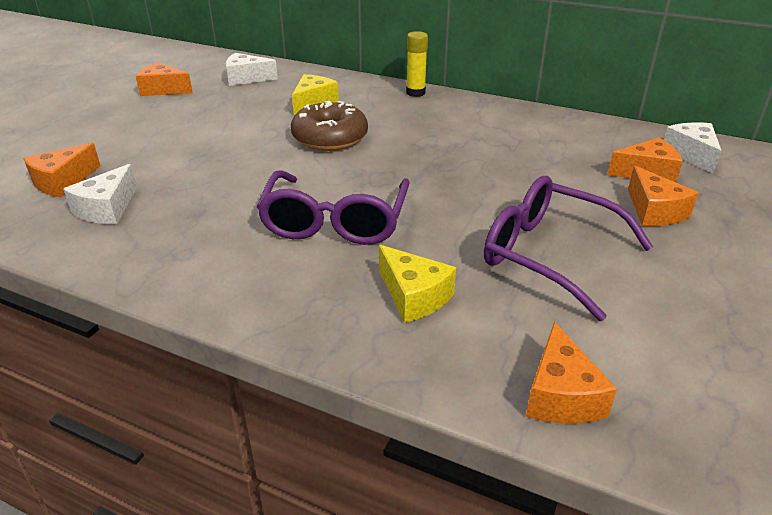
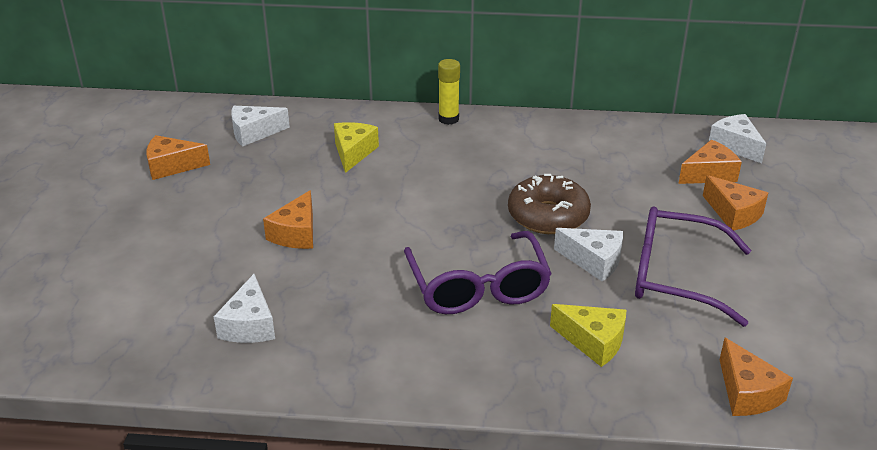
camera: 20 degrees left, 0 degrees up
orange cheese [23,143,100,198] -> orange cheese moved to [263,190,313,249]
brown donut [291,100,368,151] -> brown donut moved to [508,174,591,234]
none -> white cheese [554,228,623,282]

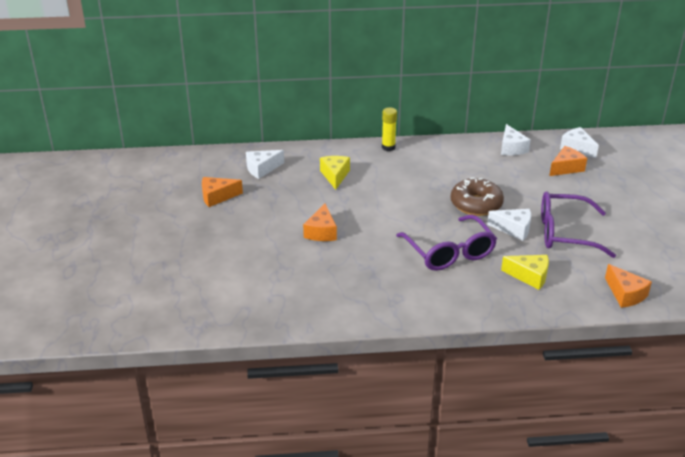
camera: 10 degrees left, 0 degrees up
white cheese [214,274,275,343] -> white cheese moved to [501,124,531,155]
orange cheese [703,175,768,231] -> none

